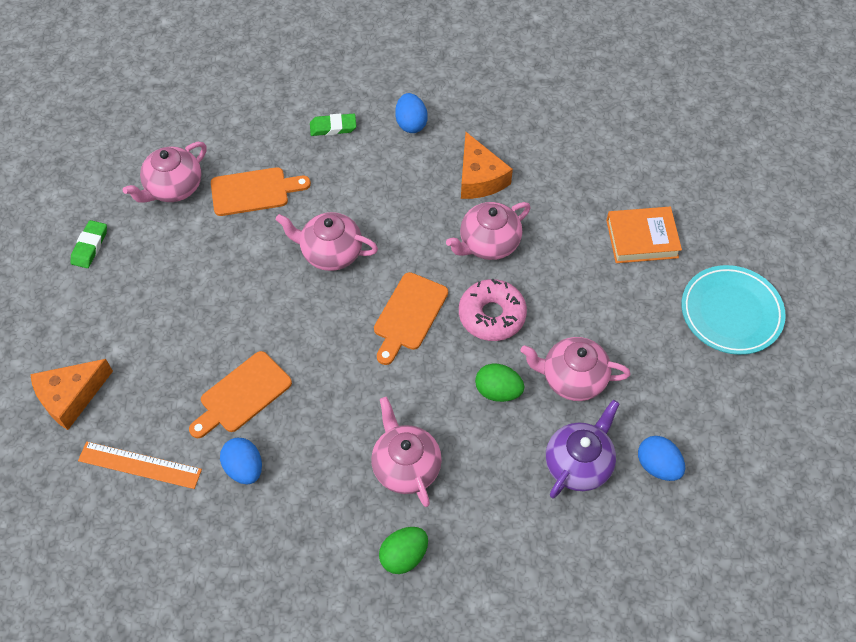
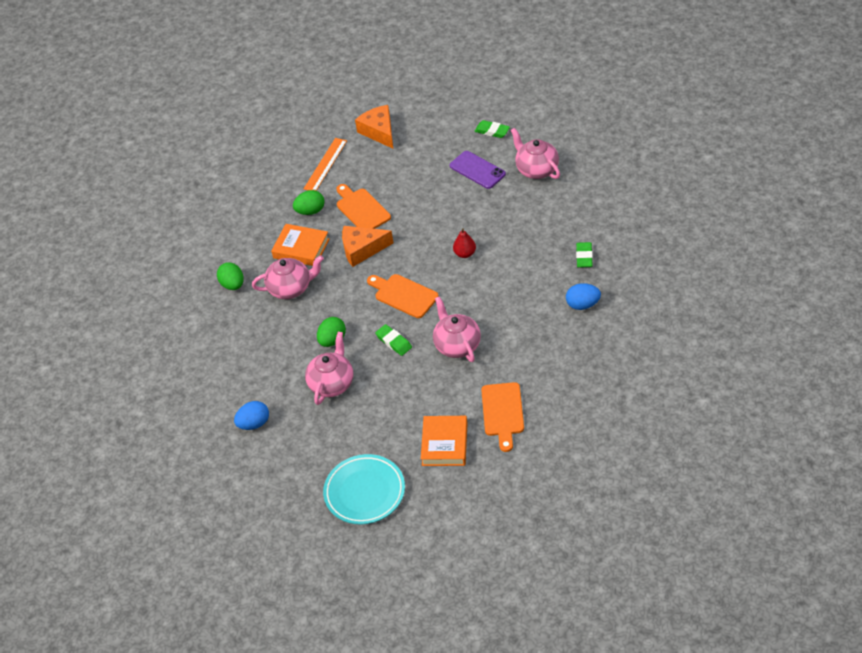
camera: 105 degrees right, 10 degrees down
orange cutting board [211,167,311,216] -> orange cutting board moved to [481,382,524,452]
blue egg [220,438,262,485] -> green egg [293,190,324,215]
pink teapot [276,212,378,271] -> red pear [453,228,476,258]
pink donut [459,279,527,341] -> green eraser [375,324,412,356]
orange cheese [461,132,513,199] -> orange cheese moved to [342,226,393,267]
purple teapot [546,400,619,498] -> none
none -> orange book [271,224,329,266]
none -> purple phone [450,151,506,189]

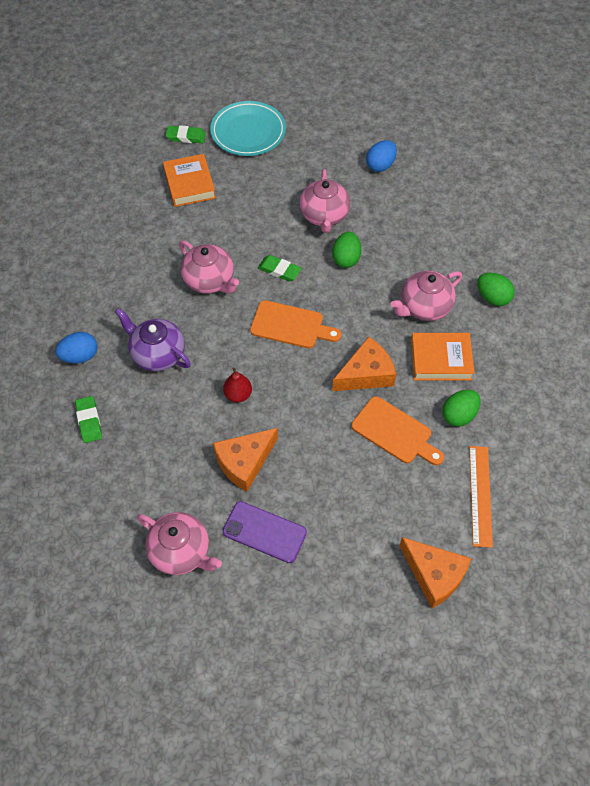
camera: 155 degrees right, 10 degrees up
green eraser [474,120,510,138] -> green eraser moved to [166,125,206,143]
orange cutting board [481,382,524,452] -> none
none -> purple teapot [115,308,191,371]
none -> orange cheese [213,428,278,492]

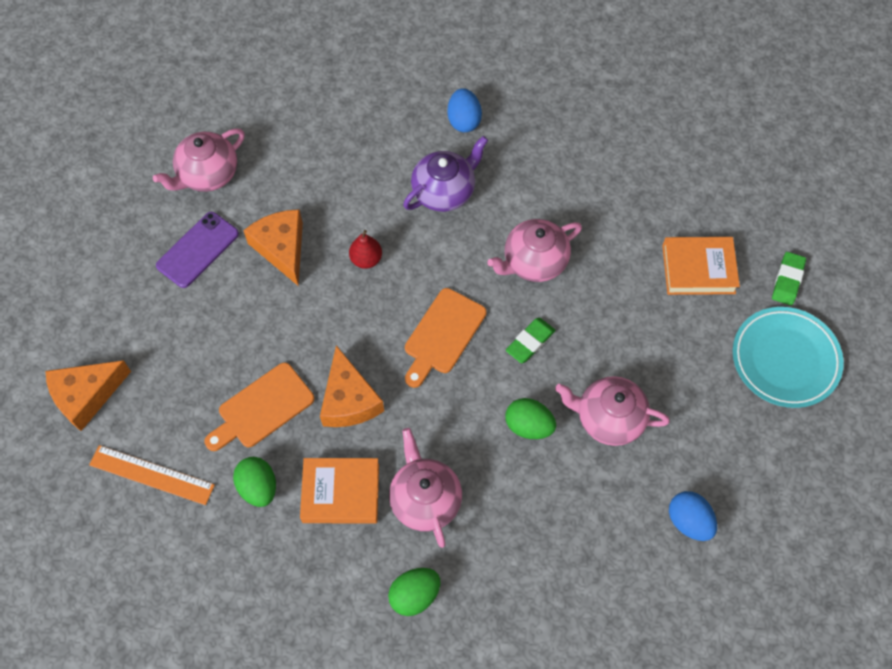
camera: 105 degrees right, 5 degrees up
green eraser [75,396,102,443] -> none
orange book [411,333,474,381] -> orange book turned 75 degrees clockwise [300,458,379,523]

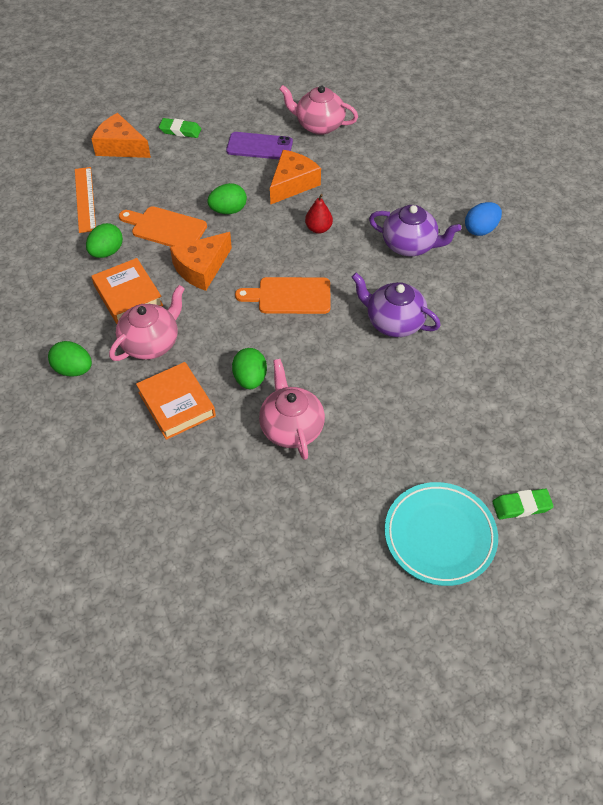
camera: 60 degrees right, 10 degrees down
pink teapot [487,219,582,282] -> purple teapot [352,273,441,337]
green eraser [506,318,555,363] -> green eraser moved to [159,118,201,138]
orange book [662,237,740,295] -> orange book moved to [136,362,216,440]
blue egg [669,491,717,541] -> none
none -> green egg [207,183,247,214]

